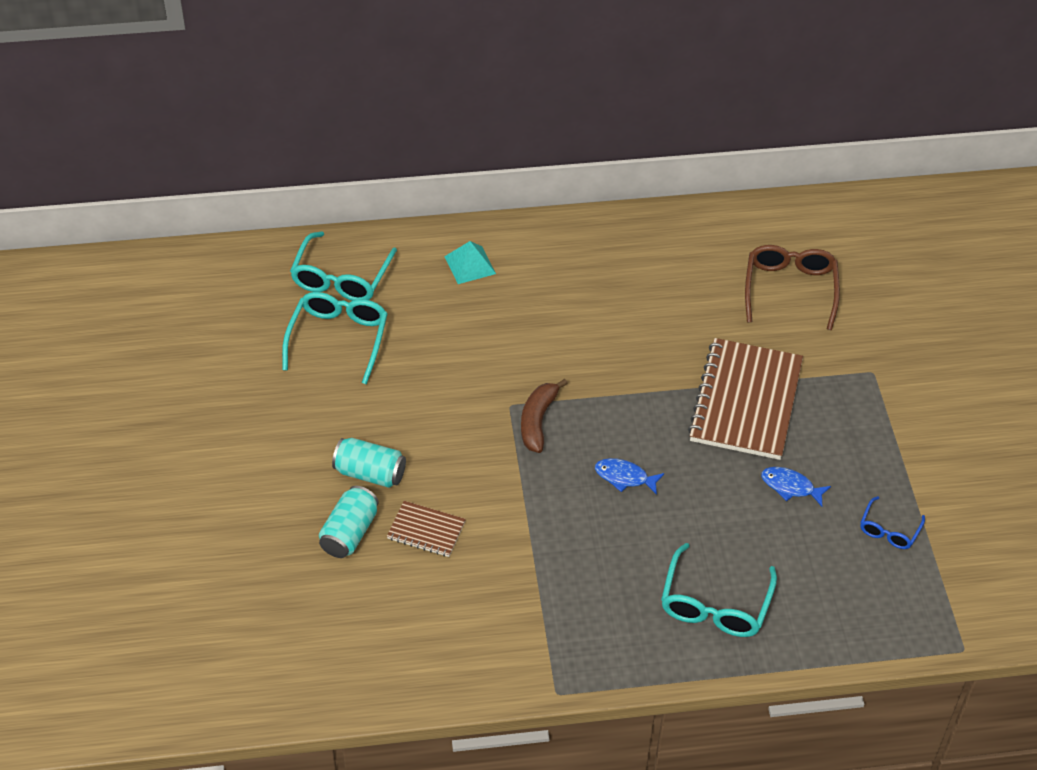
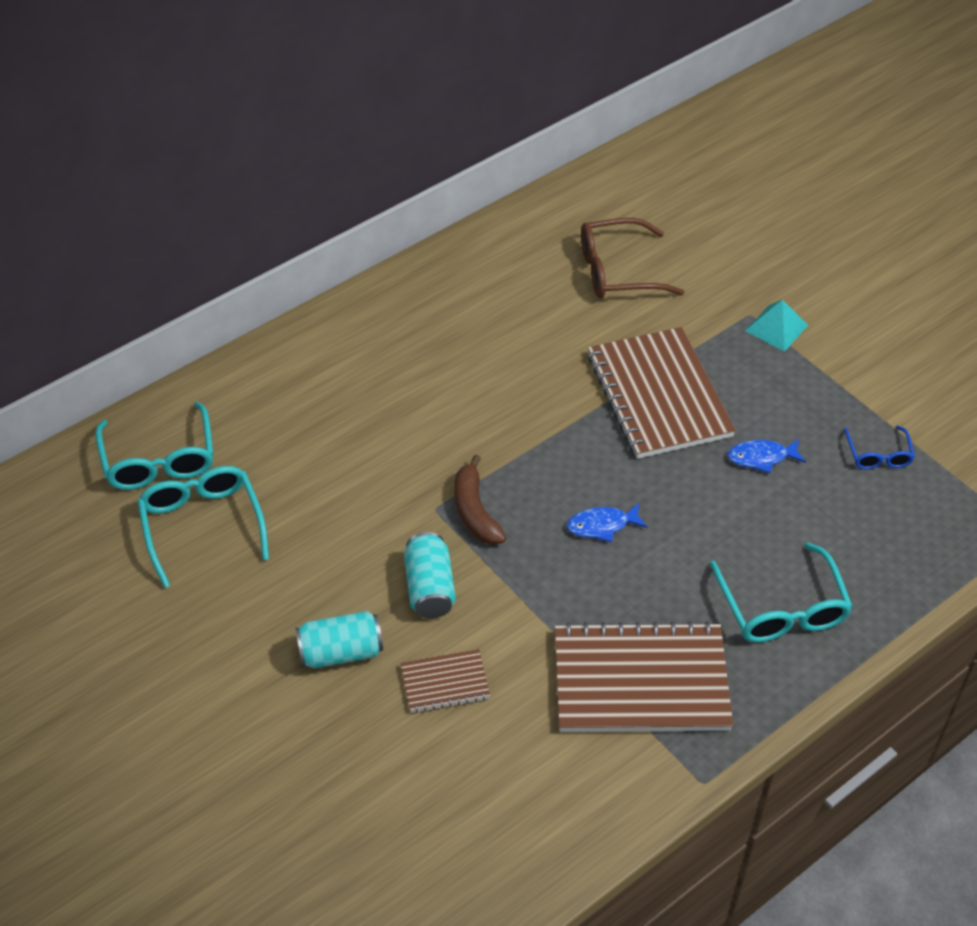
camera: 30 degrees left, 0 degrees up
turquoise can [319,486,379,558] -> turquoise can moved to [404,532,456,618]
turquoise pyramid [444,241,496,284] -> turquoise pyramid moved to [745,300,808,352]
brown glasses [745,245,840,330] -> brown glasses turned 75 degrees counterclockwise [581,218,685,299]
none -> brown notebook [555,621,733,732]

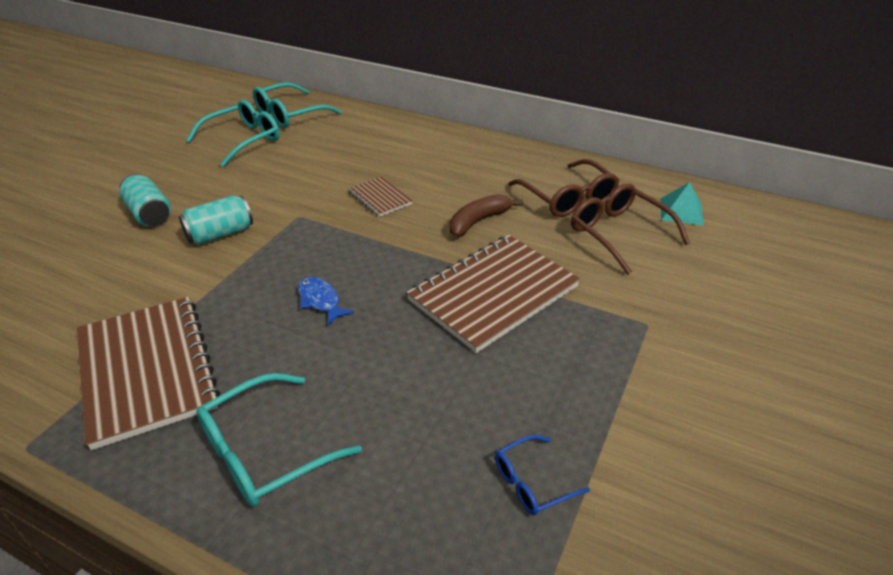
camera: 65 degrees right, 10 degrees down
brown notebook [400,649,490,713] -> brown notebook moved to [349,176,413,217]
brown banana [454,455,506,545] -> brown banana moved to [450,194,523,237]
blue fish [728,439,806,473] -> none
turquoise pyramid [745,300,808,352] -> turquoise pyramid moved to [661,182,704,225]
none -> brown glasses [509,159,620,217]

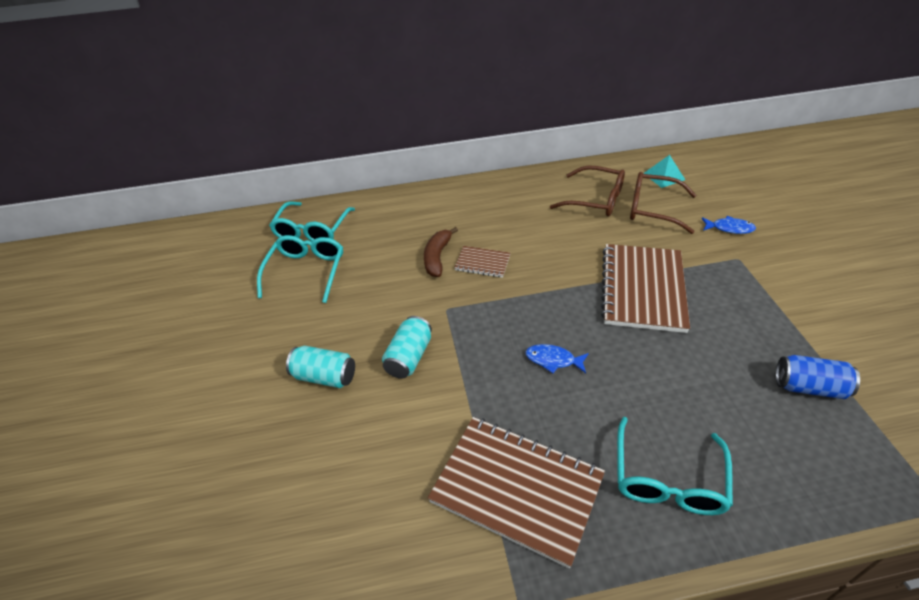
camera: 35 degrees left, 5 degrees up
brown banana [450,194,523,237] -> brown banana moved to [424,227,458,277]
blue glasses [495,435,590,516] -> blue can [776,355,860,399]
none -> blue fish [701,216,756,234]

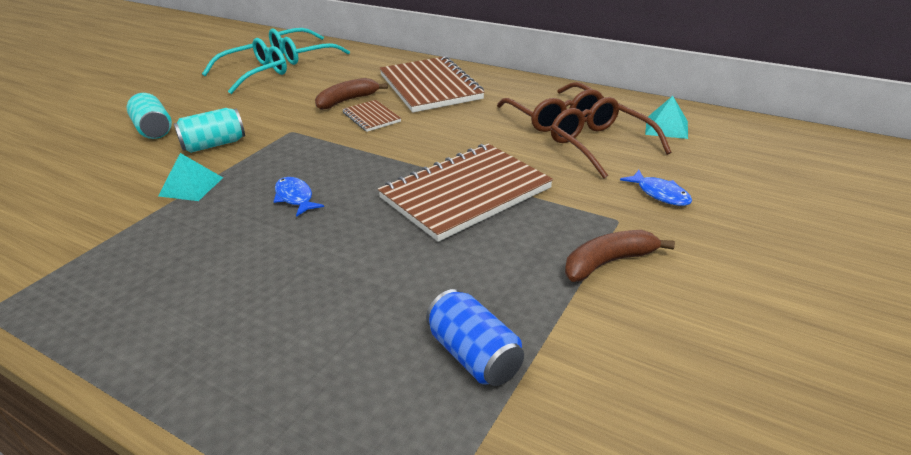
camera: 40 degrees right, 10 degrees down
brown notebook [428,417,605,568] -> brown notebook moved to [380,56,485,113]
turquoise glasses [617,417,733,515] -> none
none -> turquoise pyramid [159,153,223,201]
none -> brown banana [565,230,675,282]

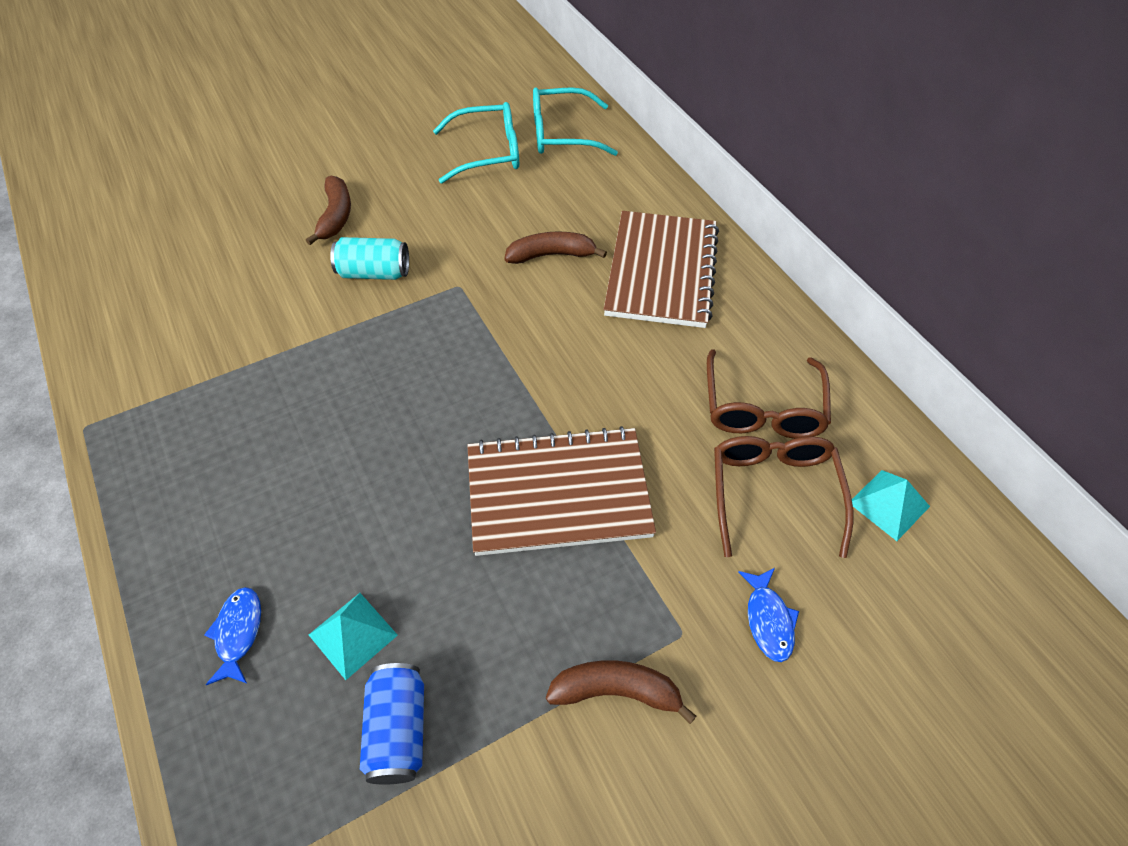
camera: 30 degrees right, 20 degrees up
turquoise can [127,93,172,139] -> brown banana [306,175,351,245]
turquoise pyramid [159,153,223,201] -> turquoise pyramid moved to [309,593,398,680]
blue fish [273,177,324,217] -> blue fish moved to [204,587,261,685]
brown notebook [342,100,401,132] -> none

